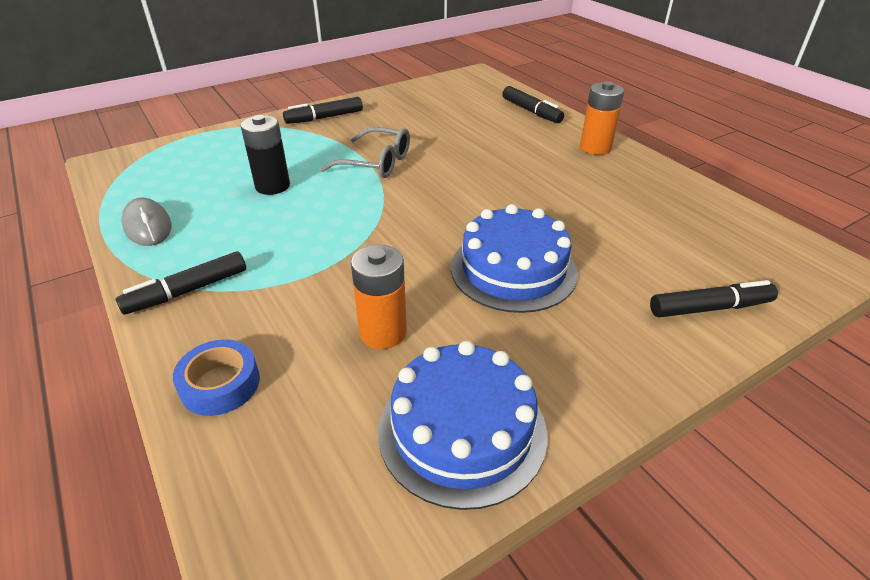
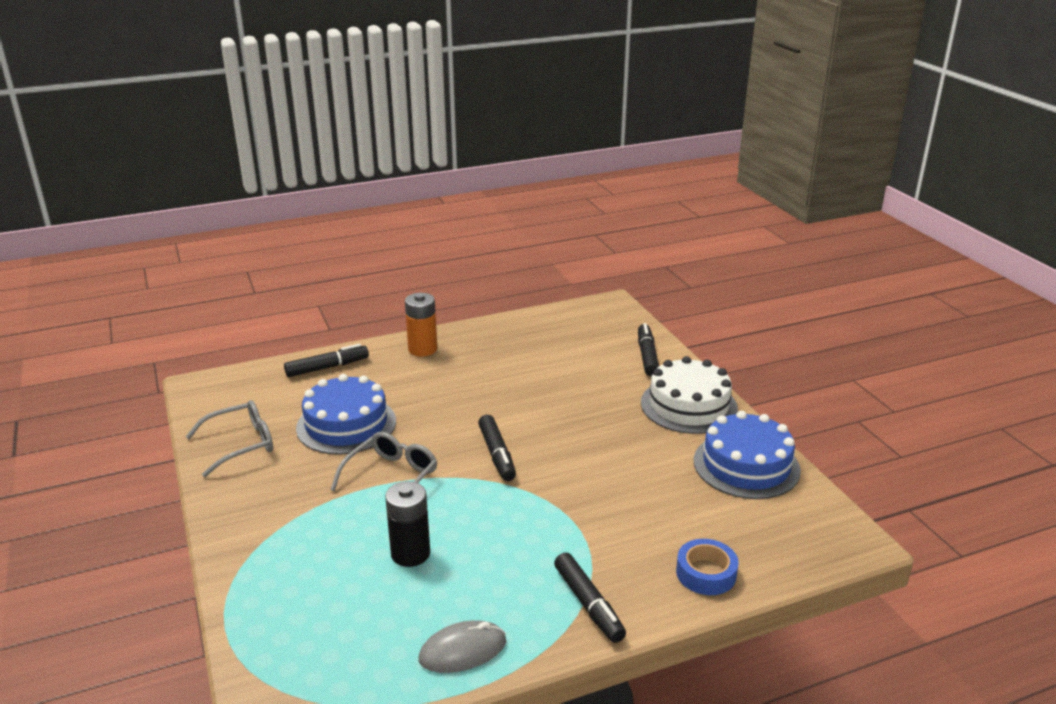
camera: 80 degrees left, 10 degrees down
black marker [283,97,363,124] -> black marker moved to [478,415,516,481]
orange battery [351,245,407,349] -> none
blue cake [451,204,578,313] -> blue cake moved to [296,374,396,455]
none -> grey glasses [186,400,273,477]
none -> white cake [641,356,738,434]

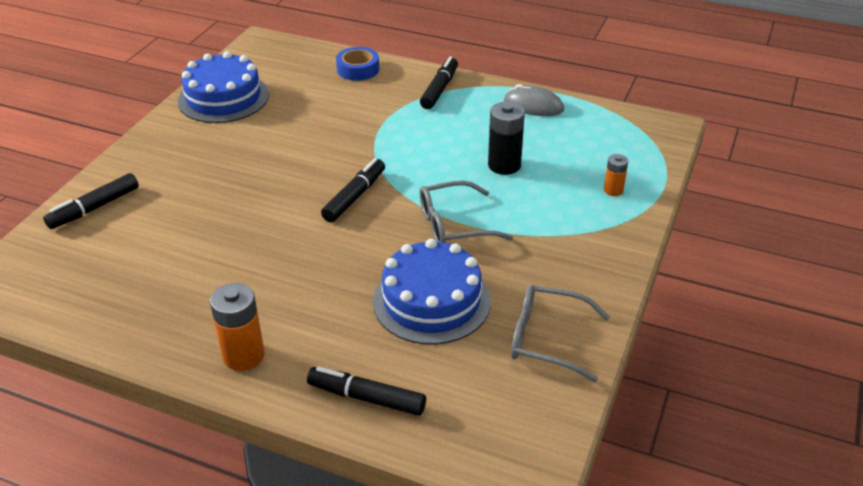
camera: 135 degrees left, 10 degrees up
white cake [641,356,738,434] -> none
none -> orange battery [604,154,628,196]

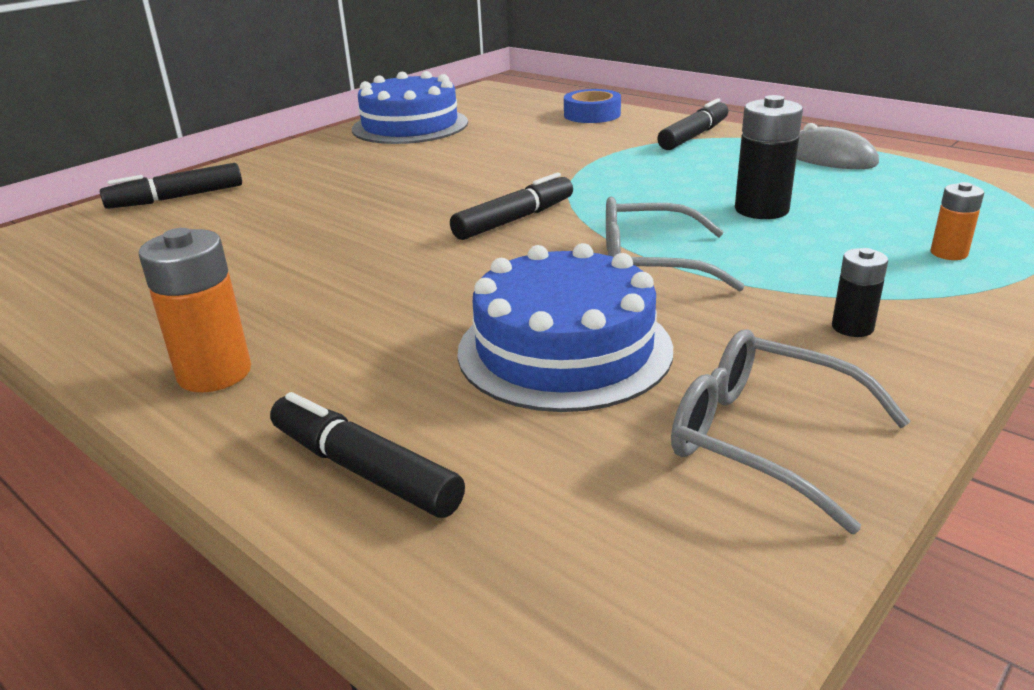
camera: 20 degrees right, 10 degrees down
none -> black battery [832,248,888,337]

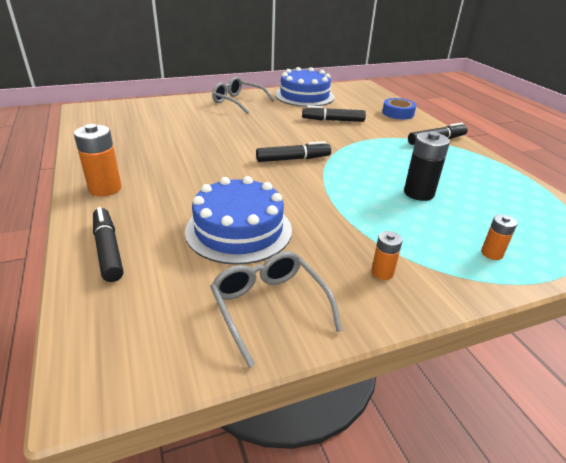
camera: 25 degrees right, 5 degrees up
black marker [100,163,242,209] -> black marker moved to [302,106,366,122]
grey glasses [606,197,745,292] -> grey glasses moved to [212,77,274,114]
grey mouse [796,123,879,169] -> none
black battery [832,248,888,337] -> orange battery [371,231,402,280]

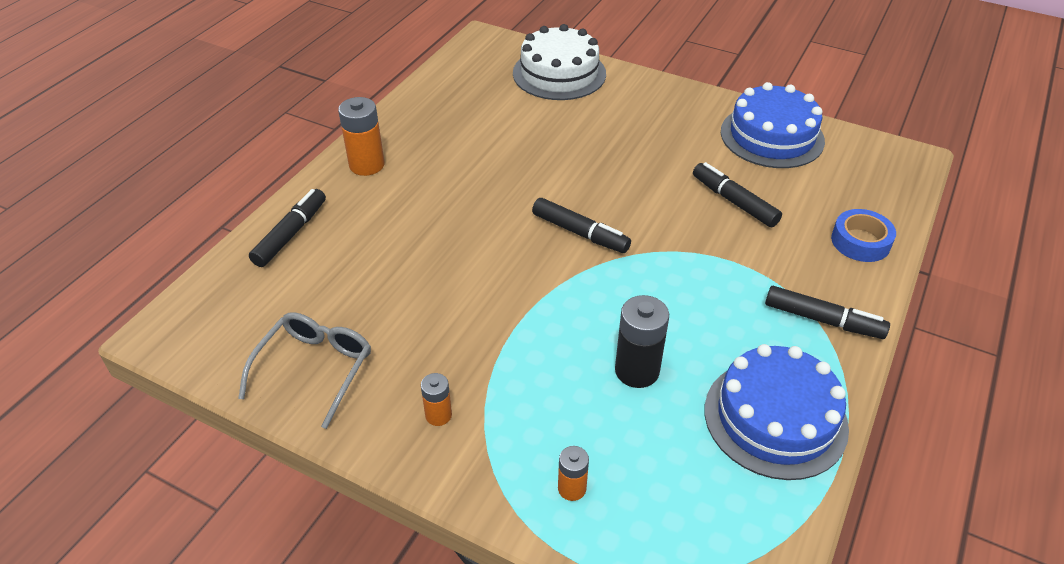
camera: 50 degrees right, 10 degrees up
blue cake [185,176,292,265] -> blue cake moved to [705,344,849,480]
grey glasses [212,77,274,114] -> none
none -> white cake [513,24,606,100]

